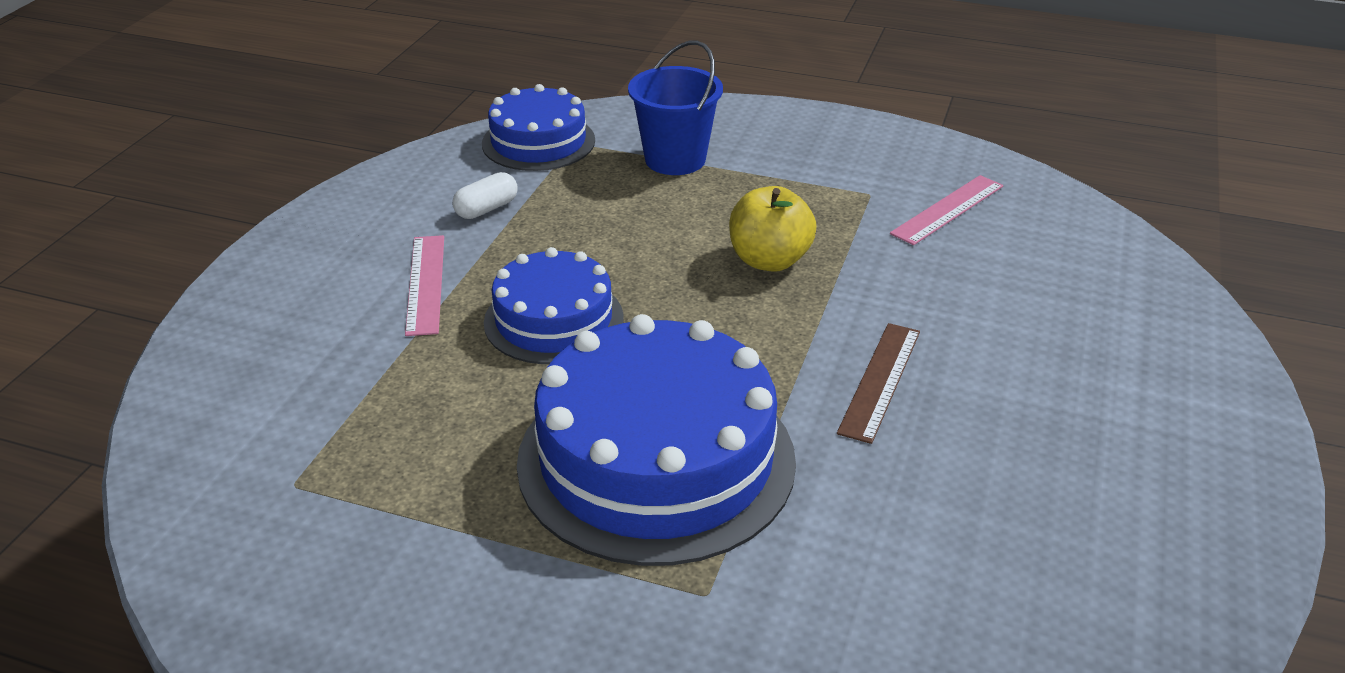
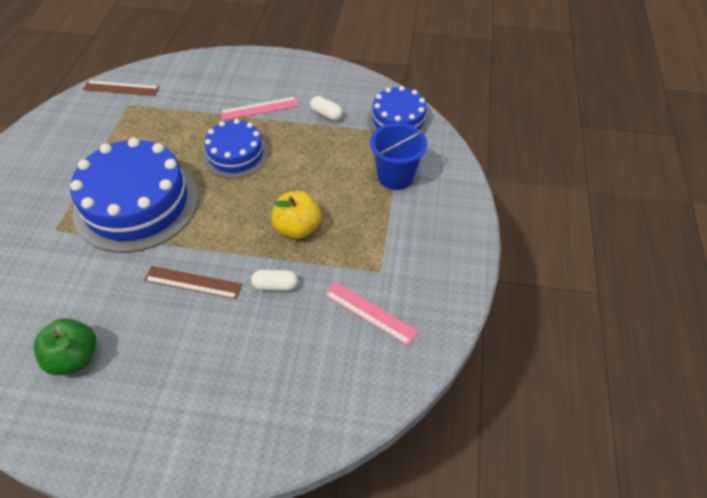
camera: 80 degrees right, 15 degrees up
none -> green apple [34,318,96,375]
none -> brown ruler [83,81,160,96]
none -> white capsule [251,270,298,291]

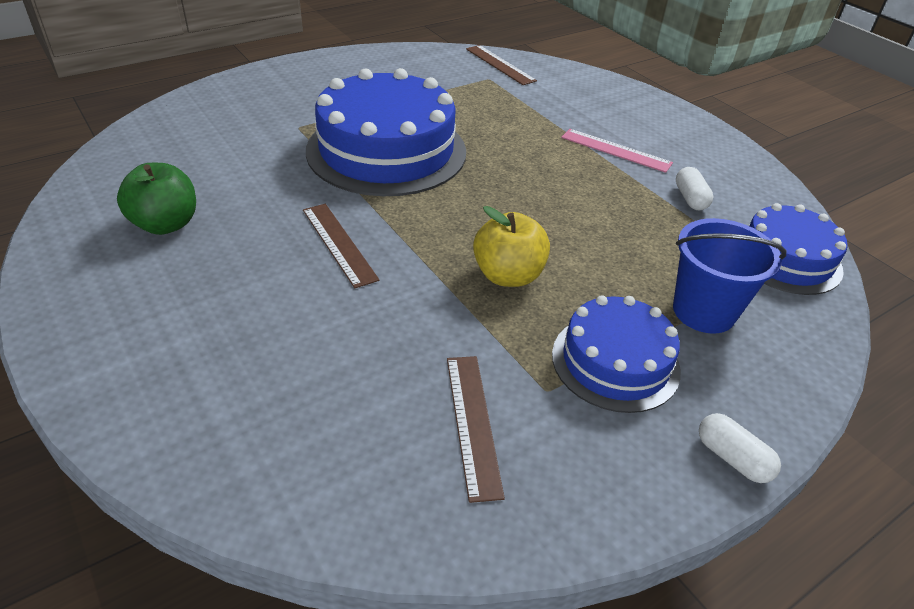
camera: 45 degrees right, 10 degrees down
blue cake [202,119,269,179] -> blue cake moved to [552,296,681,413]
white capsule [251,270,298,291] -> white capsule moved to [699,413,781,483]
pink ruler [324,282,418,346] -> brown ruler [447,356,505,503]

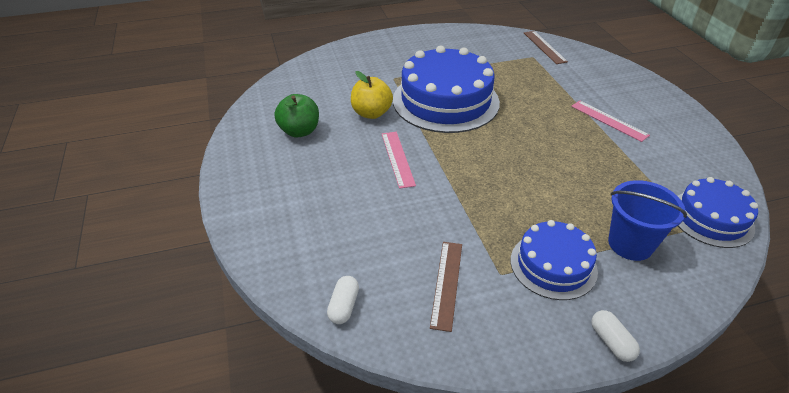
camera: 20 degrees right, 0 degrees up
brown ruler [303,204,379,288] -> pink ruler [382,132,416,189]
yellow apple [473,206,550,287] -> yellow apple moved to [351,71,393,119]
white capsule [676,167,714,210] -> white capsule moved to [327,276,359,324]

